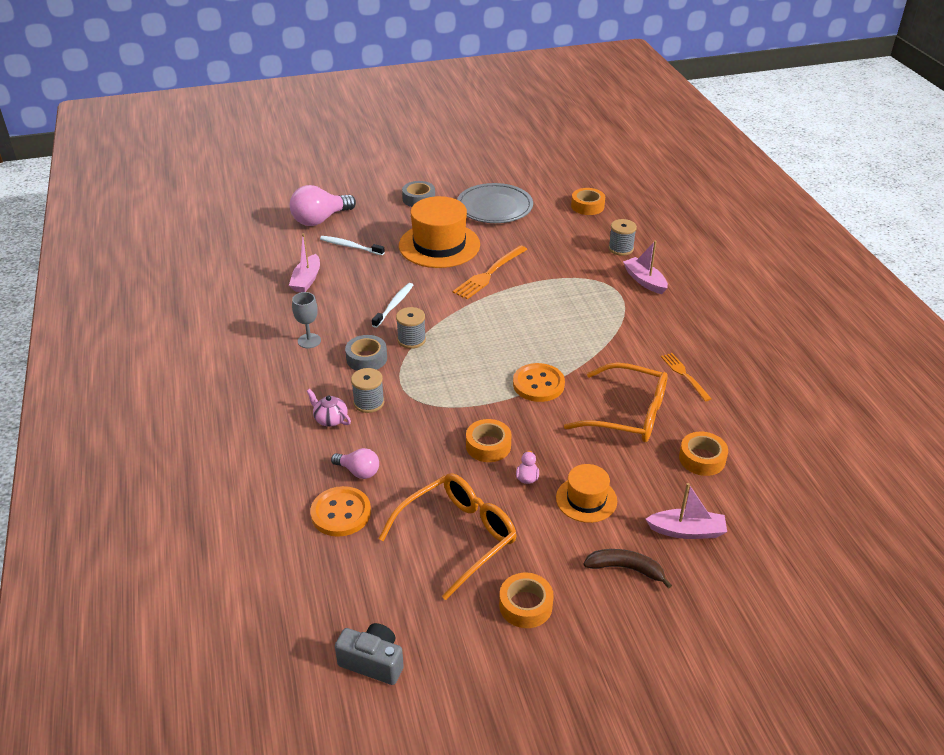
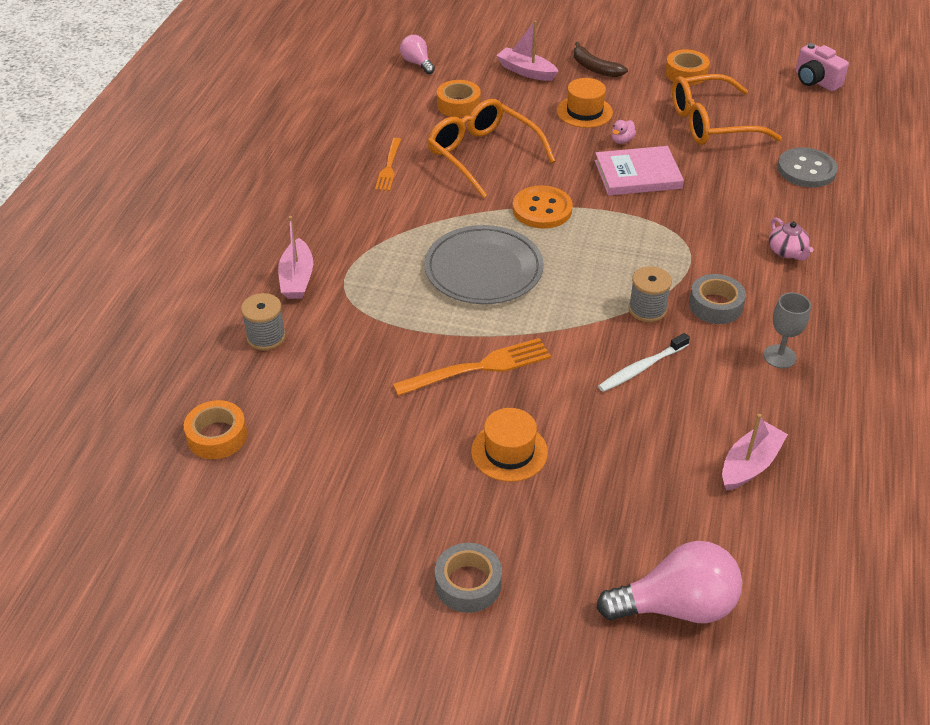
camera: 150 degrees left, 5 degrees up
orange button [310,486,371,537] -> grey button [778,147,838,188]
white toothbrush [320,236,385,255] -> none
pink light bulb [331,448,379,479] -> pink light bulb moved to [400,35,435,74]
grey camera [335,623,404,685] -> pink camera [796,43,849,91]
grey spool [351,368,384,413] -> none
orange hat [399,196,480,268] -> orange hat [471,408,548,482], size x0.55
grey plate [457,183,533,223] -> grey plate moved to [424,225,544,304]
orange tape [466,419,512,462] -> pink book [595,146,684,196]

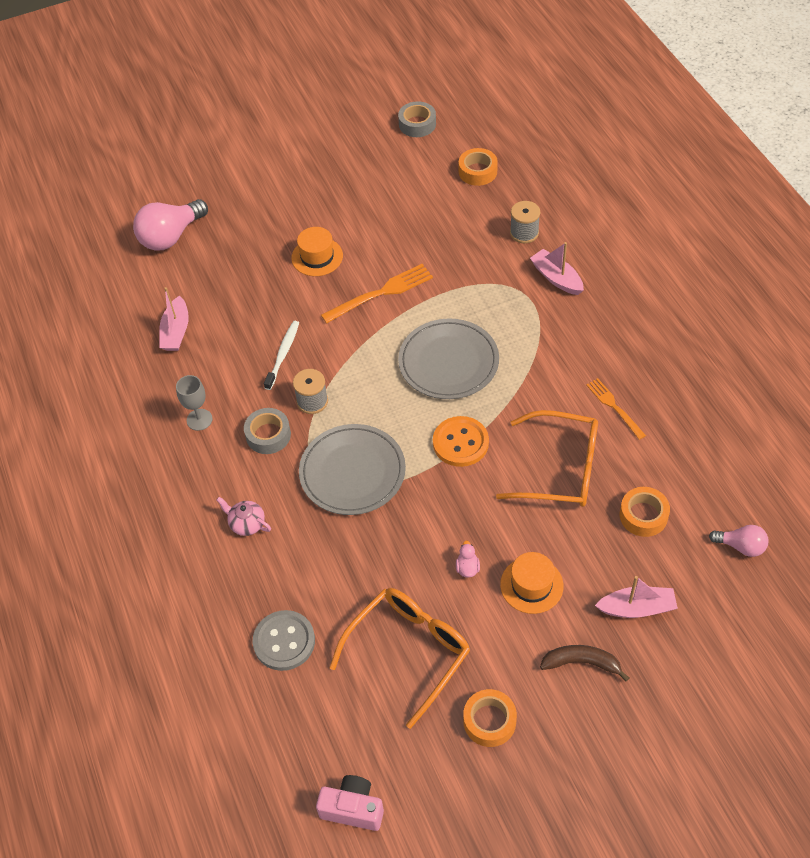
camera: 145 degrees right, 10 degrees up
orange fork [393,338,551,396] -> orange fork turned 150 degrees counterclockwise [321,264,433,323]
grey tape [435,543,502,613] -> grey tape moved to [398,101,436,137]
pink book [595,146,684,196] -> none
none -> grey plate [299,424,406,515]

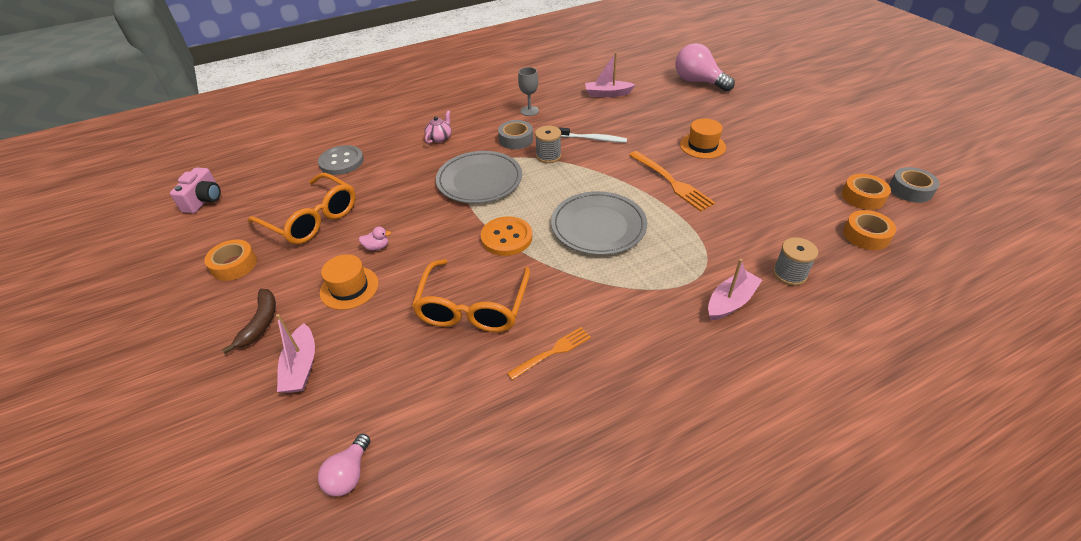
camera: 85 degrees right, 10 degrees down
orange tape [620,487,670,537] -> orange tape moved to [842,174,891,210]

